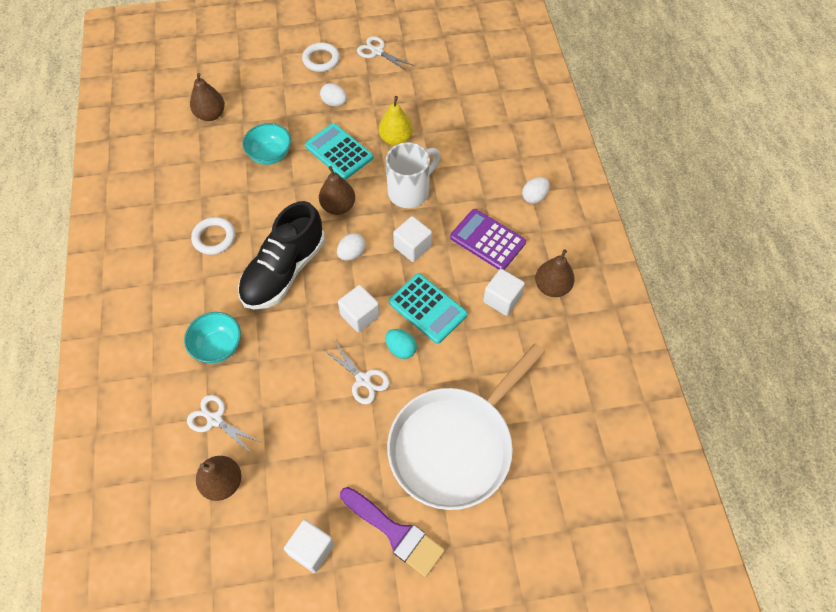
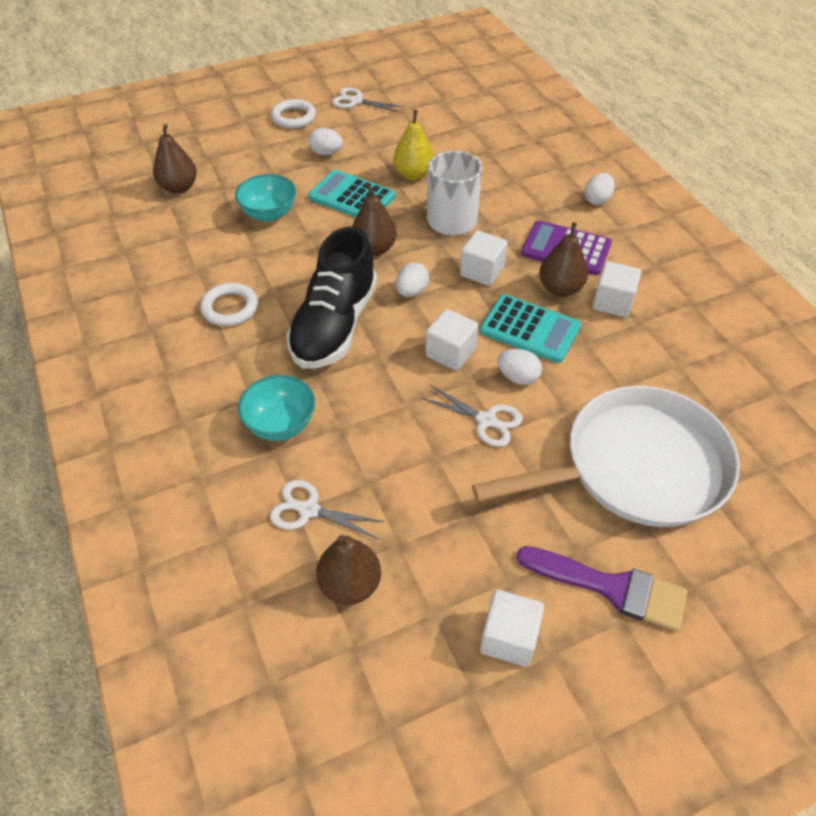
camera: 15 degrees left, 10 degrees down
turquoise egg [385,329,417,359] -> white egg [497,349,542,385]
white pan [387,343,545,510] -> white pan turned 135 degrees counterclockwise [472,386,740,527]
brown pear [535,249,575,297] -> brown pear moved to [539,222,588,296]

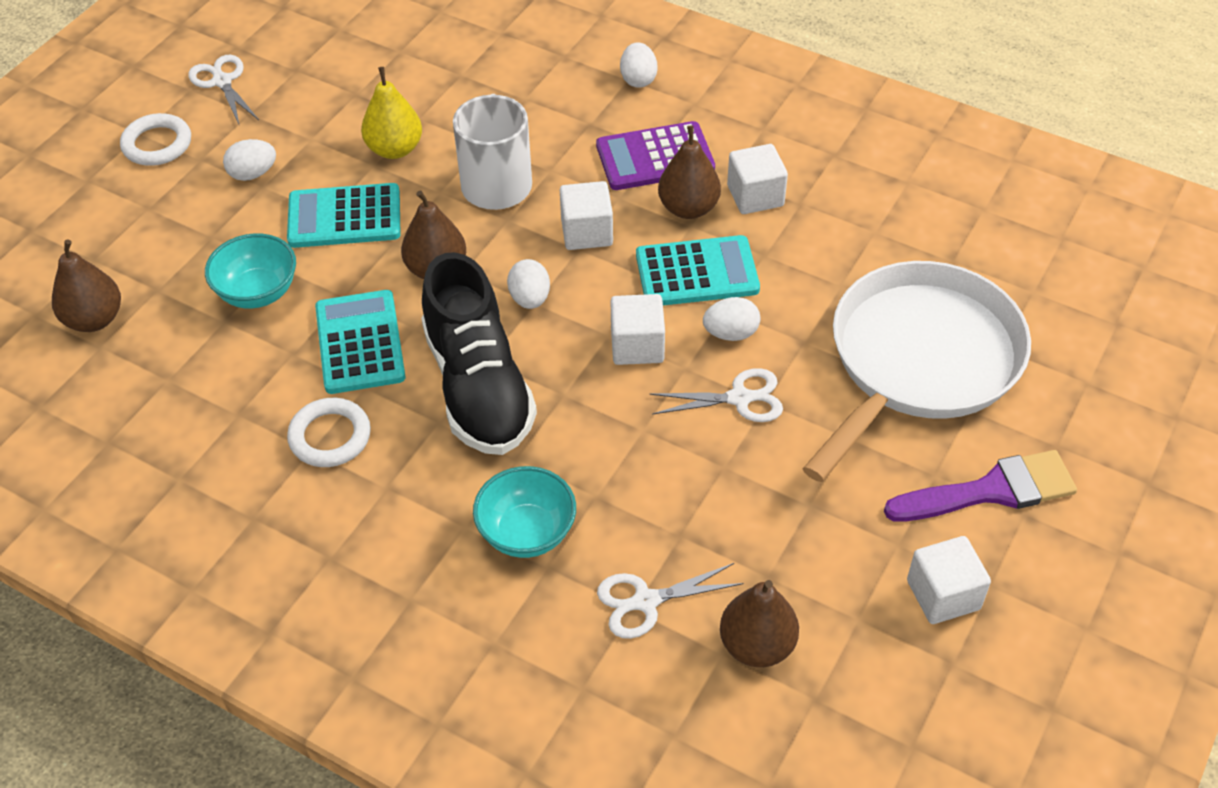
camera: 35 degrees left, 0 degrees up
white scissors [332,87,403,113] -> white scissors turned 75 degrees clockwise [188,55,259,126]
none -> turquoise calculator [315,290,406,394]

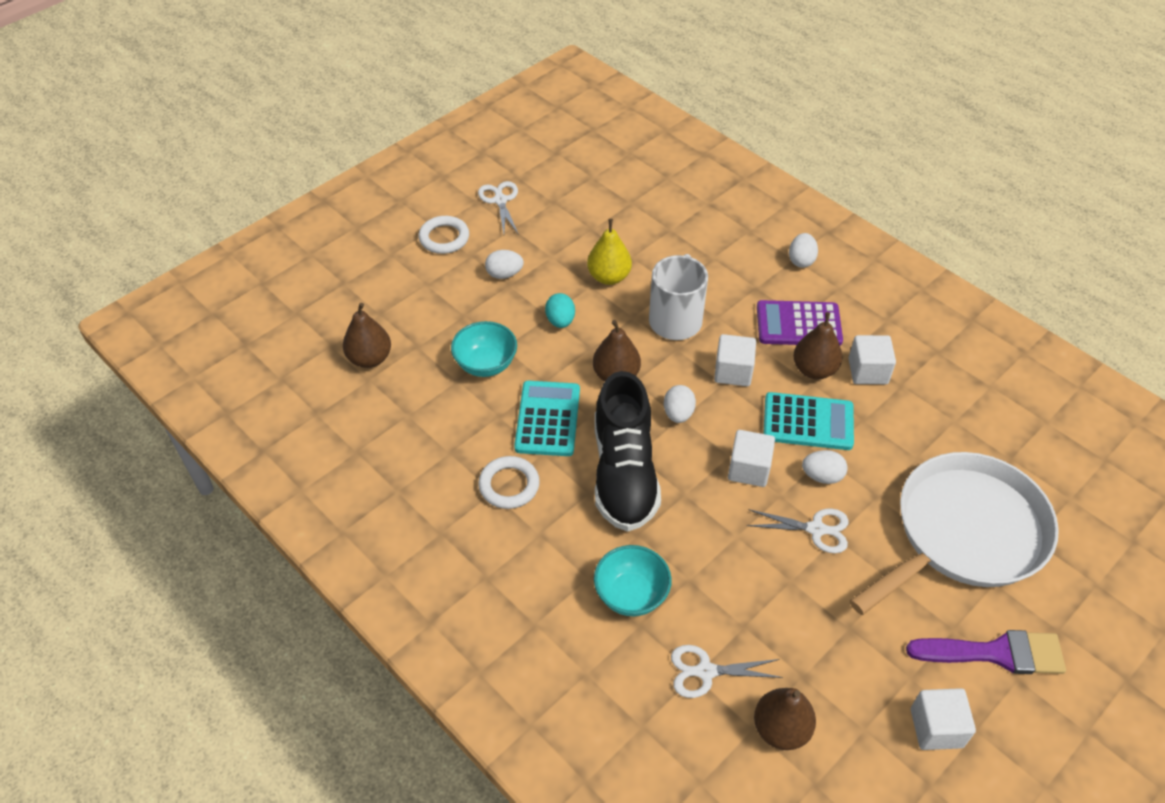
camera: 15 degrees right, 0 degrees up
turquoise calculator [287,183,401,248] -> turquoise egg [545,293,575,328]

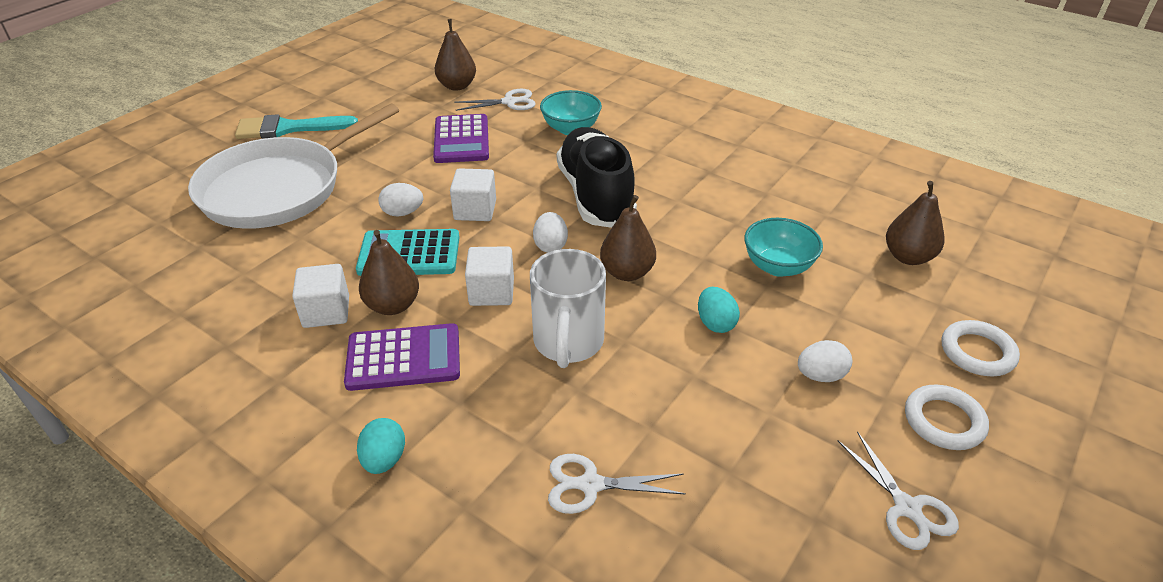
camera: 170 degrees right, 10 degrees down
white ring [478,456,540,509] -> white ring moved to [942,320,1020,377]
turquoise calculator [514,381,580,456] -> none
yellow pear [587,219,632,285] -> none
white scissors [747,509,849,553] -> white scissors moved to [548,454,686,514]
white egg [789,233,818,268] -> turquoise egg [357,418,405,474]
purple brush [906,630,1066,674] -> turquoise brush [235,114,358,139]
white cube [911,688,976,750] -> none
none -> purple calculator [433,114,489,163]

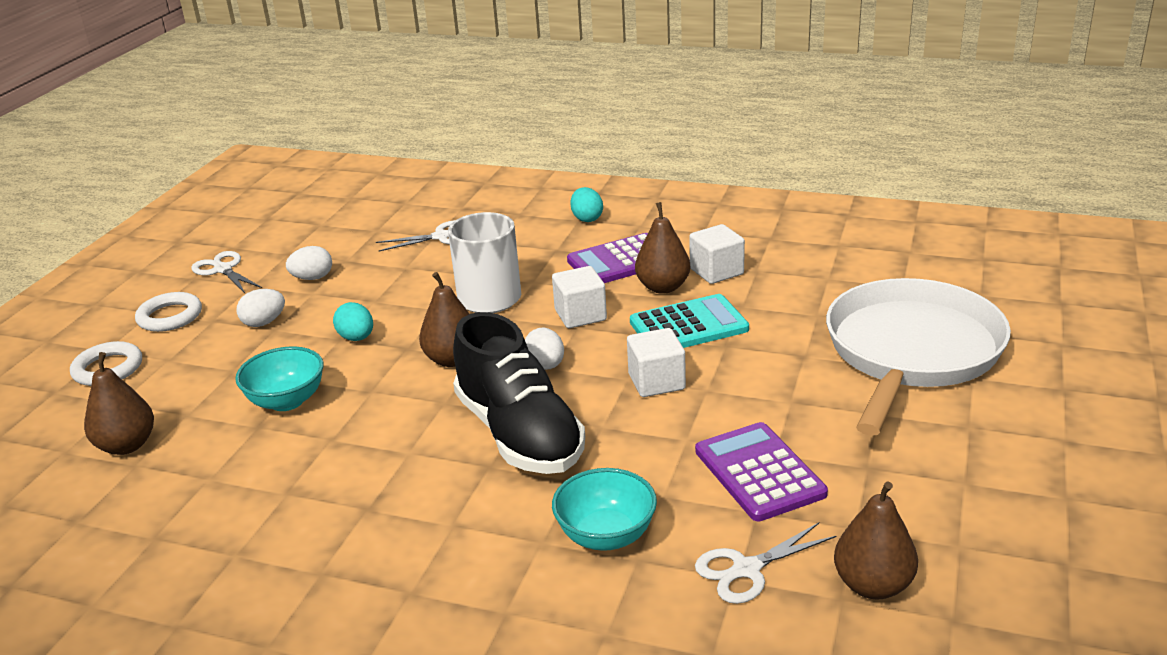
camera: 165 degrees right, 10 degrees down
turquoise brush [235,114,358,139] -> none
white egg [378,183,423,216] -> white egg moved to [286,246,332,280]

